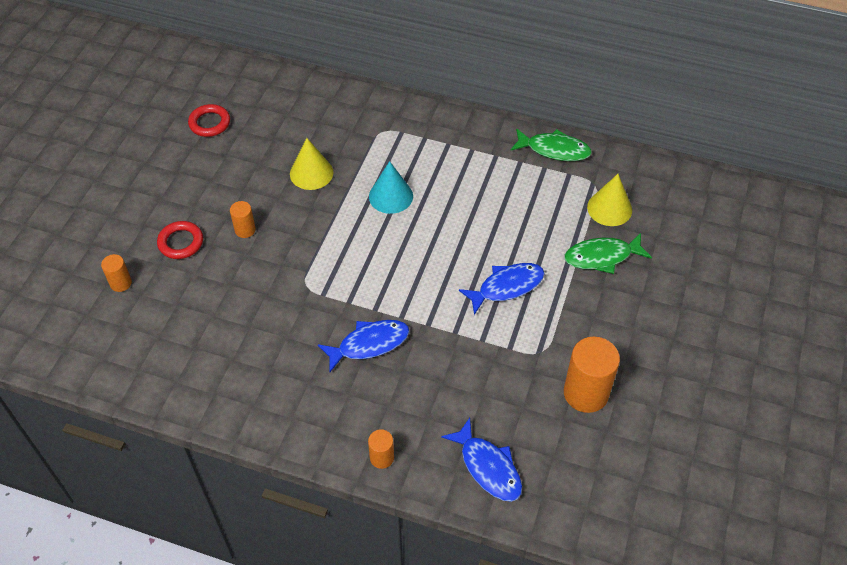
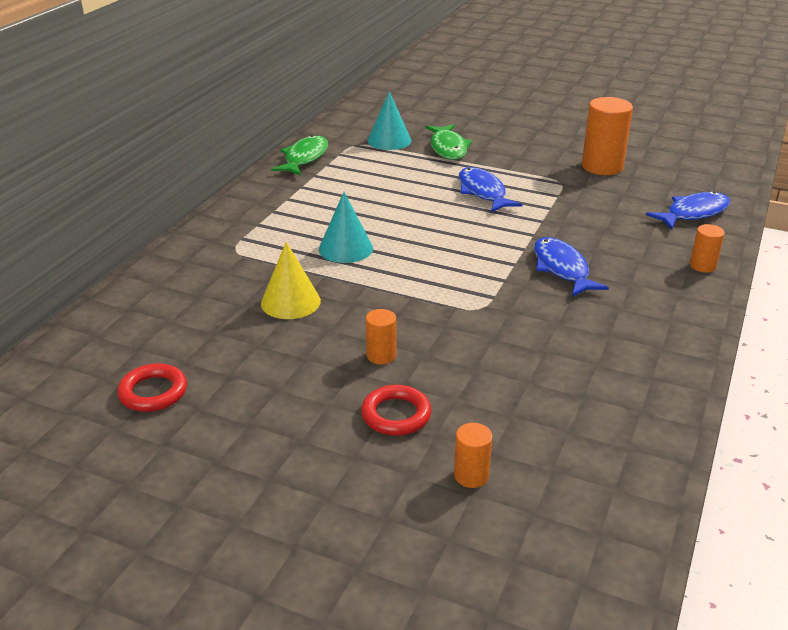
camera: 85 degrees left, 20 degrees down
yellow cone [587,174,632,226] -> turquoise cone [368,91,411,150]

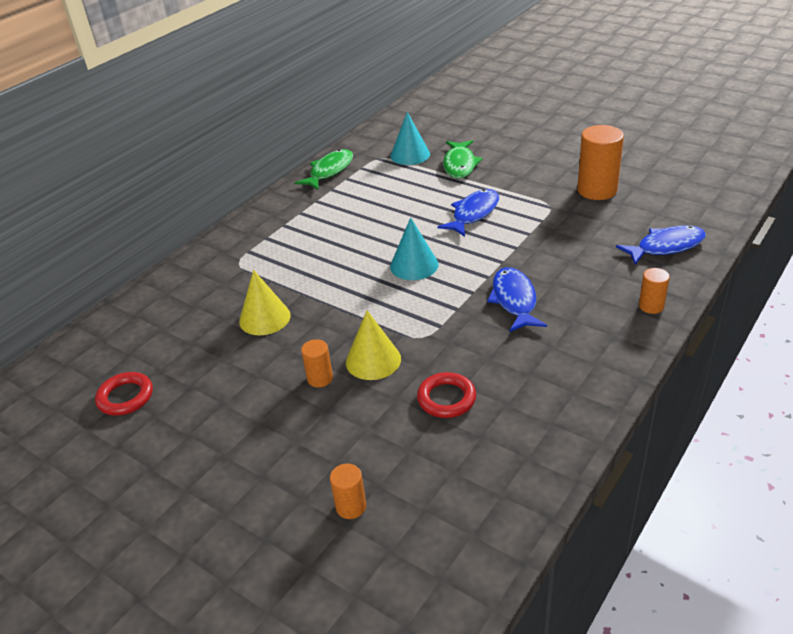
camera: 15 degrees right, 5 degrees up
turquoise cone [319,192,373,263] -> turquoise cone moved to [390,217,438,280]
red ring [361,385,431,436] -> red ring moved to [417,372,476,418]
blue fish [459,167,523,212] -> blue fish turned 45 degrees clockwise [437,189,499,237]
none -> yellow cone [346,310,401,380]

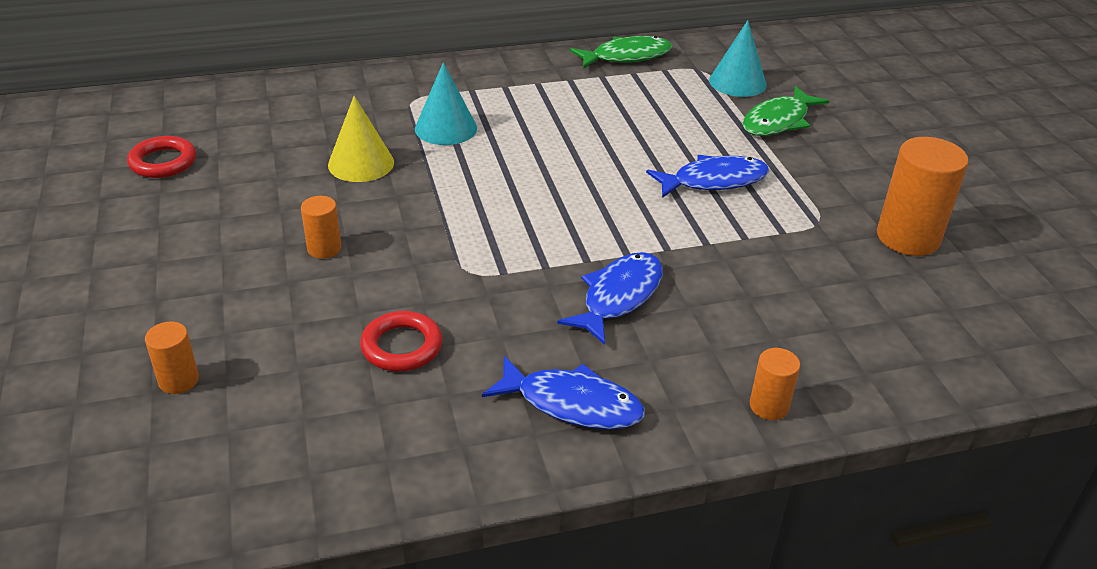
camera: 35 degrees right, 0 degrees up
yellow cone [346,310,401,380] -> none
turquoise cone [390,217,438,280] -> turquoise cone moved to [415,62,477,145]
blue fish [616,226,706,264] -> blue fish moved to [482,356,645,430]

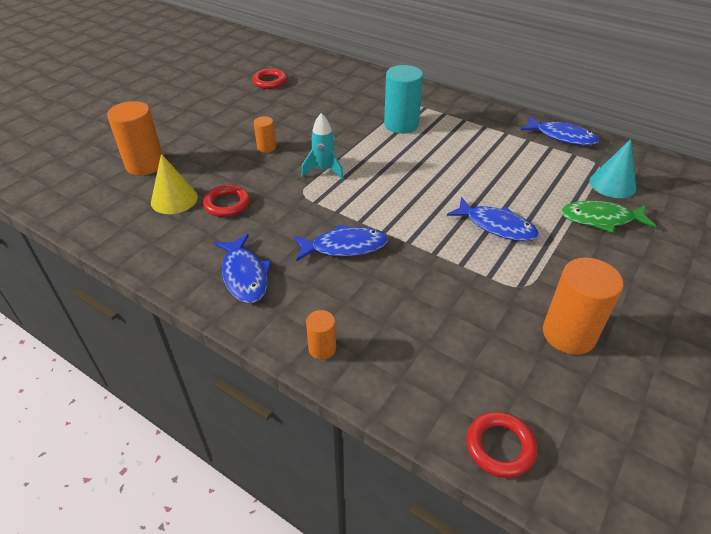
camera: 50 degrees right, 5 degrees up
orange cylinder [145,322,199,394] -> orange cylinder [107,101,163,176], size x1.93
yellow cone [328,96,394,182] -> yellow cone moved to [151,154,198,214]
turquoise cone [415,62,477,145] -> turquoise cylinder [384,65,423,134]
green fish [570,36,672,69] -> blue fish [521,116,599,145]
none -> turquoise rocket [301,113,344,180]
none -> red ring [466,411,537,478]

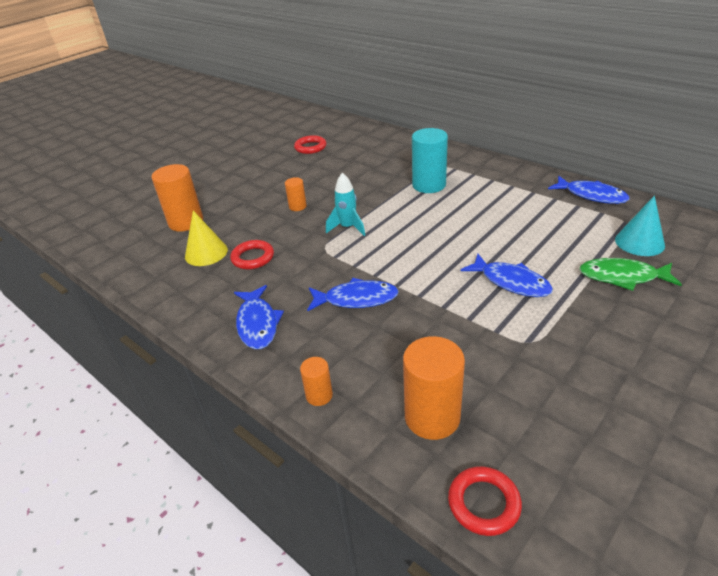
camera: 10 degrees right, 5 degrees down
orange cylinder [543,257,624,355] -> orange cylinder moved to [403,336,465,440]

